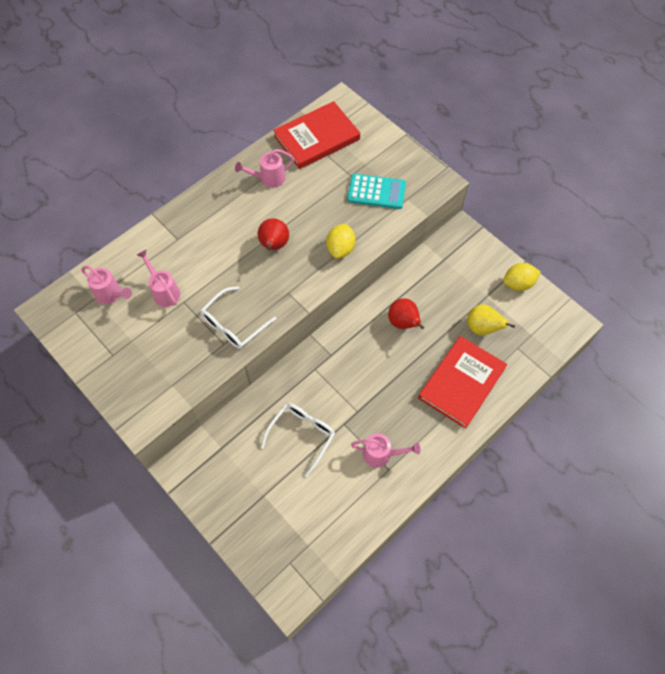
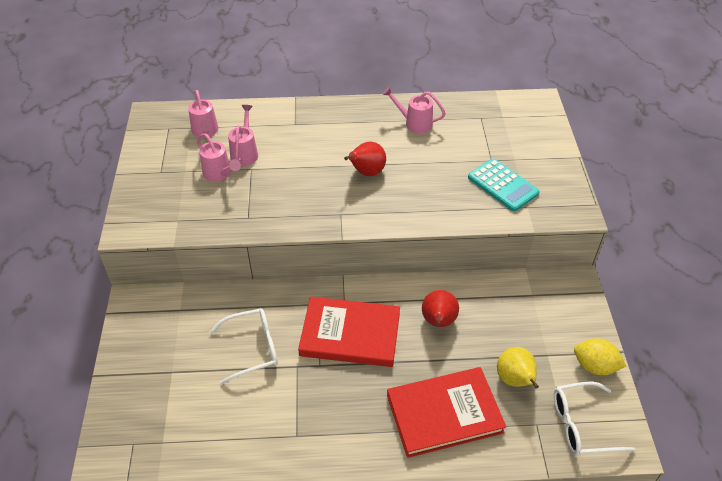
camera: 40 degrees right, 15 degrees down
white glasses [200,286,277,349] -> white glasses moved to [554,381,635,456]
red book [273,101,360,169] -> red book moved to [298,297,400,367]
yellow lemon [326,223,355,259] -> none
pink watering can [351,433,420,468] -> pink watering can moved to [197,133,241,182]

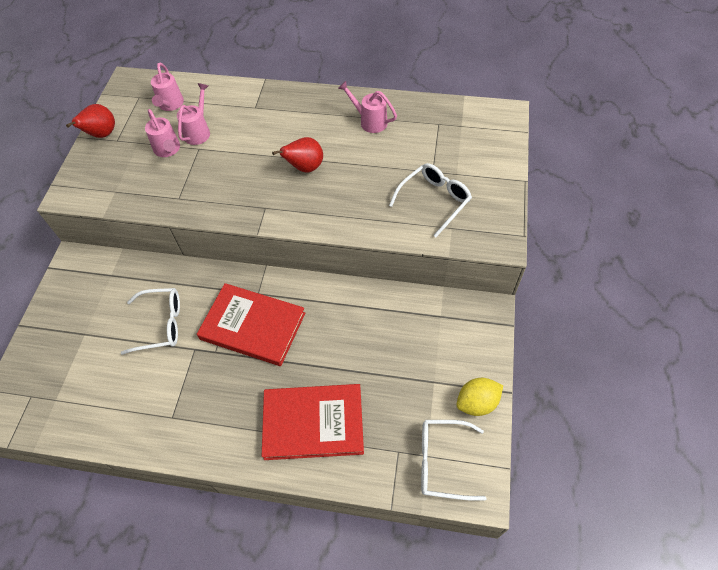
camera: 15 degrees right, 10 degrees up
red pear [422,290,459,327] -> red pear moved to [66,104,115,138]
turquoise calculator [468,158,540,211] -> white glasses [389,163,472,237]
yellow pear [497,347,539,389] -> none
yellow lemon [574,338,626,375] -> yellow lemon turned 60 degrees counterclockwise [456,378,503,416]

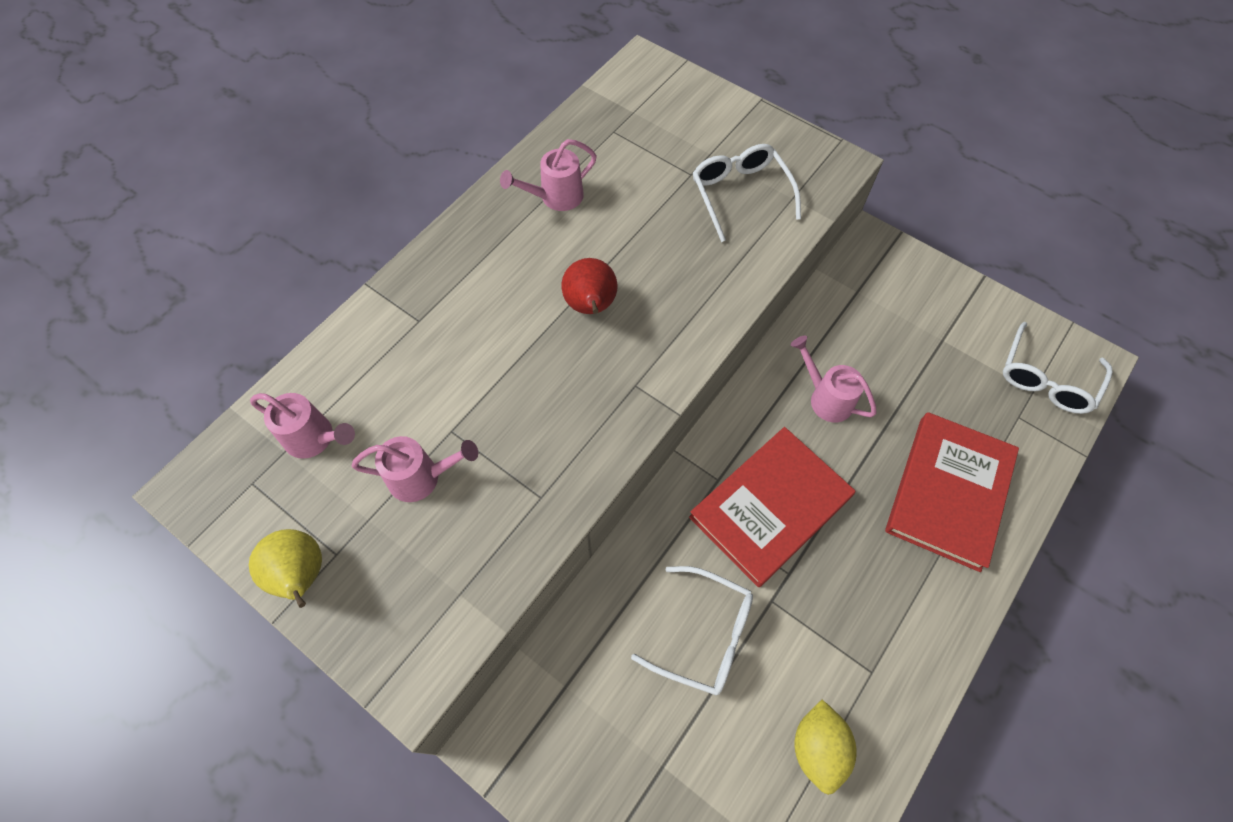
camera: 65 degrees left, 5 degrees up
red pear [66,104,115,138] -> yellow pear [249,529,322,608]
white glasses [121,288,180,355] -> white glasses turned 90 degrees clockwise [631,566,753,696]
pink watering can [177,83,210,145] -> pink watering can moved to [791,336,877,422]
yellow lemon [456,378,503,416] -> yellow lemon moved to [794,700,857,795]

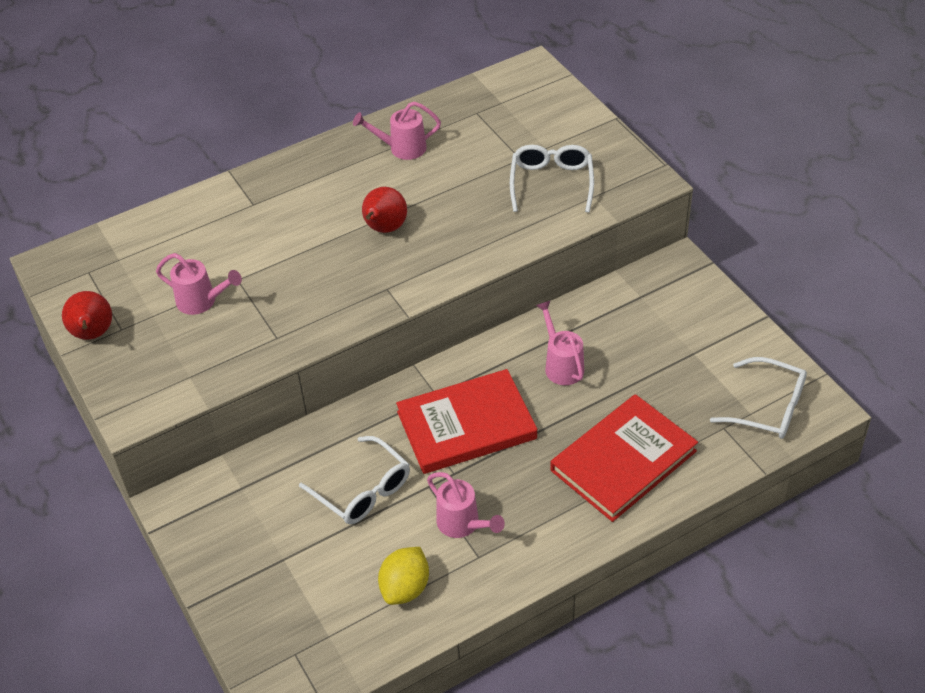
camera: 25 degrees right, 15 degrees down
yellow pear [249,529,322,608] -> red pear [62,291,112,340]
pink watering can [250,393,355,459] -> pink watering can moved to [427,472,505,538]
white glasses [1003,322,1112,414] -> white glasses turned 120 degrees counterclockwise [710,357,807,439]

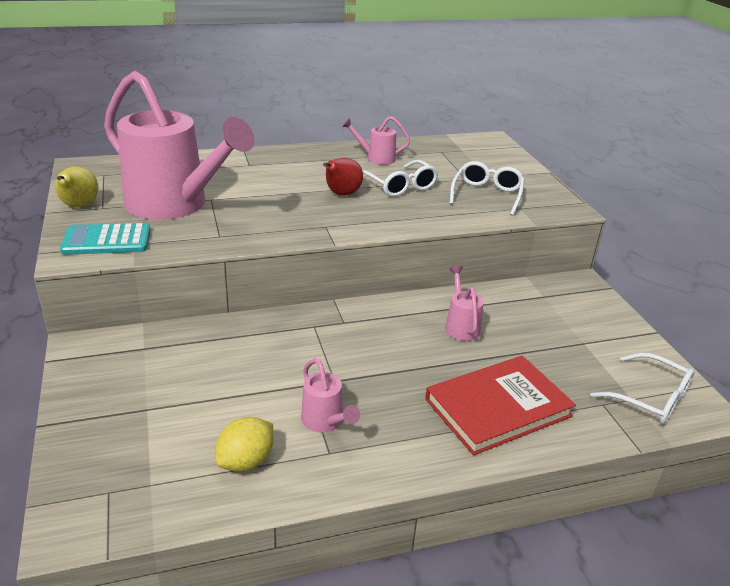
camera: 10 degrees right, 15 degrees down
red pear [62,291,112,340] -> yellow pear [55,167,98,207]
pink watering can [156,253,242,315] -> pink watering can [104,71,255,220], size x2.41
white glasses [299,436,410,524] -> white glasses moved to [362,160,438,197]
red book [396,369,537,474] -> none
none -> turquoise calculator [60,223,150,255]

